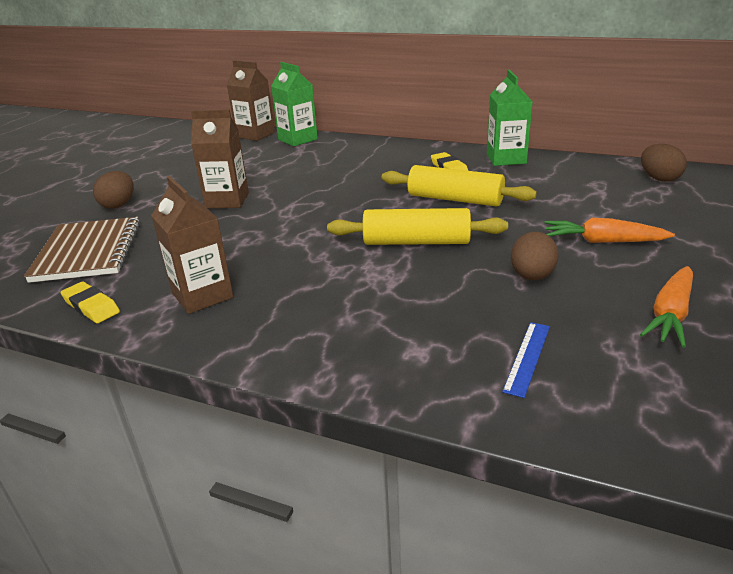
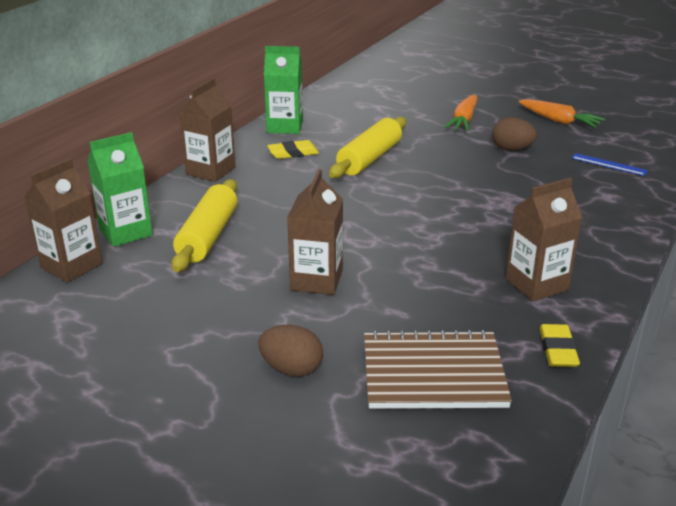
camera: 85 degrees left, 0 degrees up
yellow eraser [61,282,120,323] -> yellow eraser turned 45 degrees counterclockwise [539,324,580,367]
yellow rolling pin [327,208,508,245] -> yellow rolling pin moved to [171,179,237,272]
brown egg [641,144,687,182] -> none
none -> brown carton [179,78,236,182]

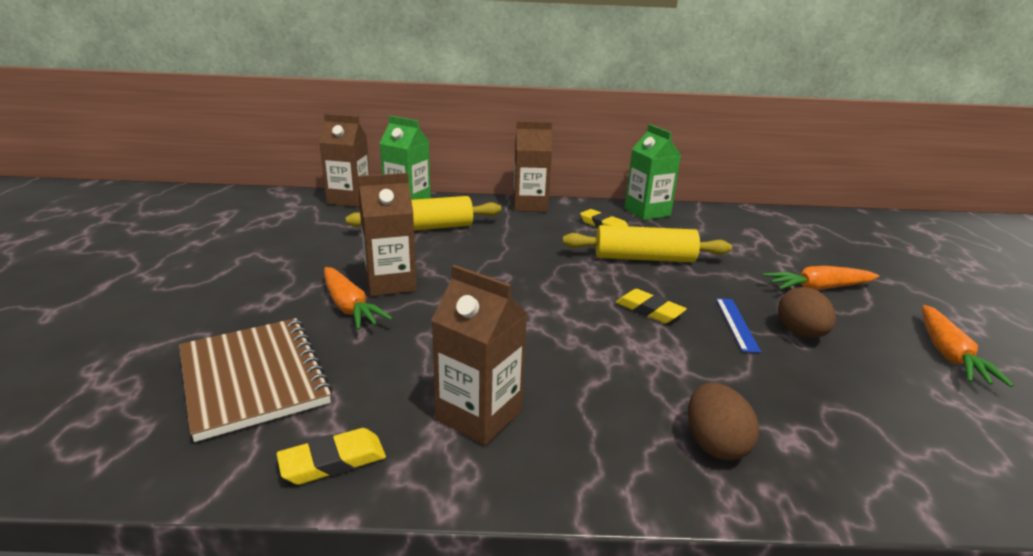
camera: 60 degrees right, 5 degrees down
brown egg [258,324,323,377] -> brown egg moved to [688,383,759,460]
blue ruler [571,153,648,176] -> blue ruler moved to [716,298,761,353]
none -> orange carrot [324,267,393,330]
none -> yellow eraser [616,289,687,323]

